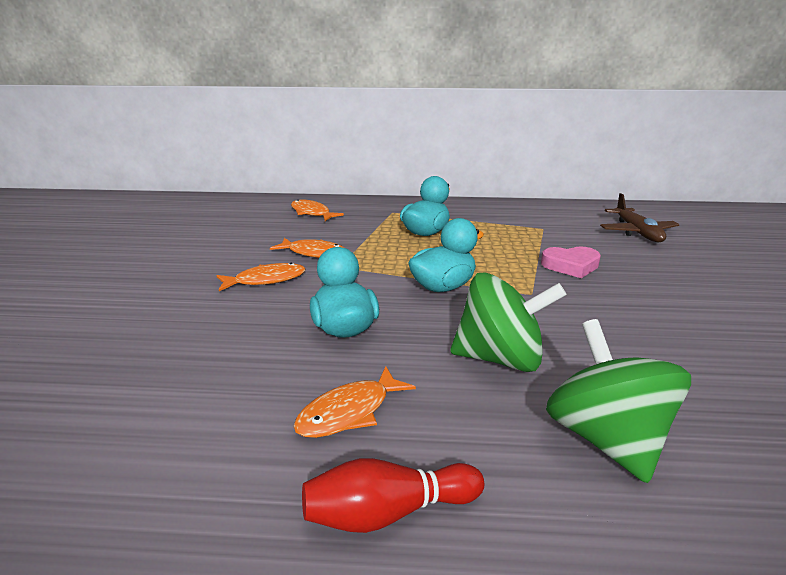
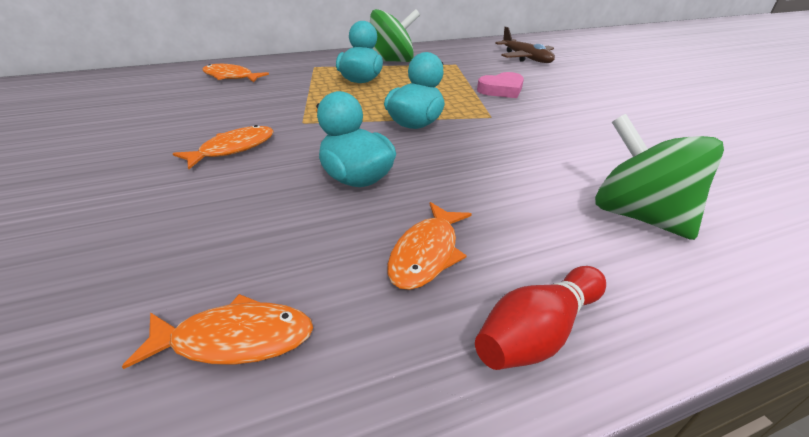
camera: 25 degrees left, 10 degrees up
orange fish [270,238,344,258] -> orange fish moved to [122,294,313,369]
green spinning top [450,272,567,372] -> green spinning top moved to [370,9,420,62]

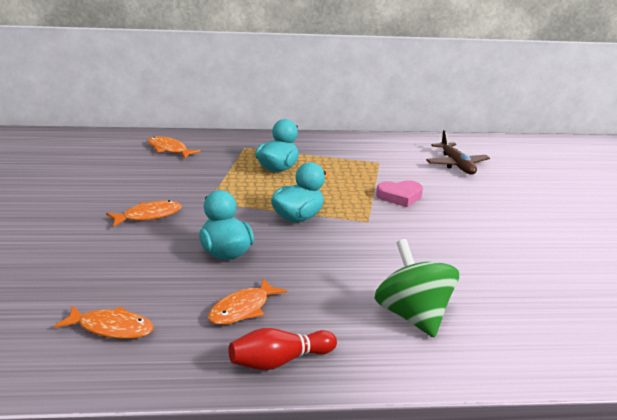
camera: 15 degrees right, 10 degrees down
green spinning top [370,9,420,62] -> none

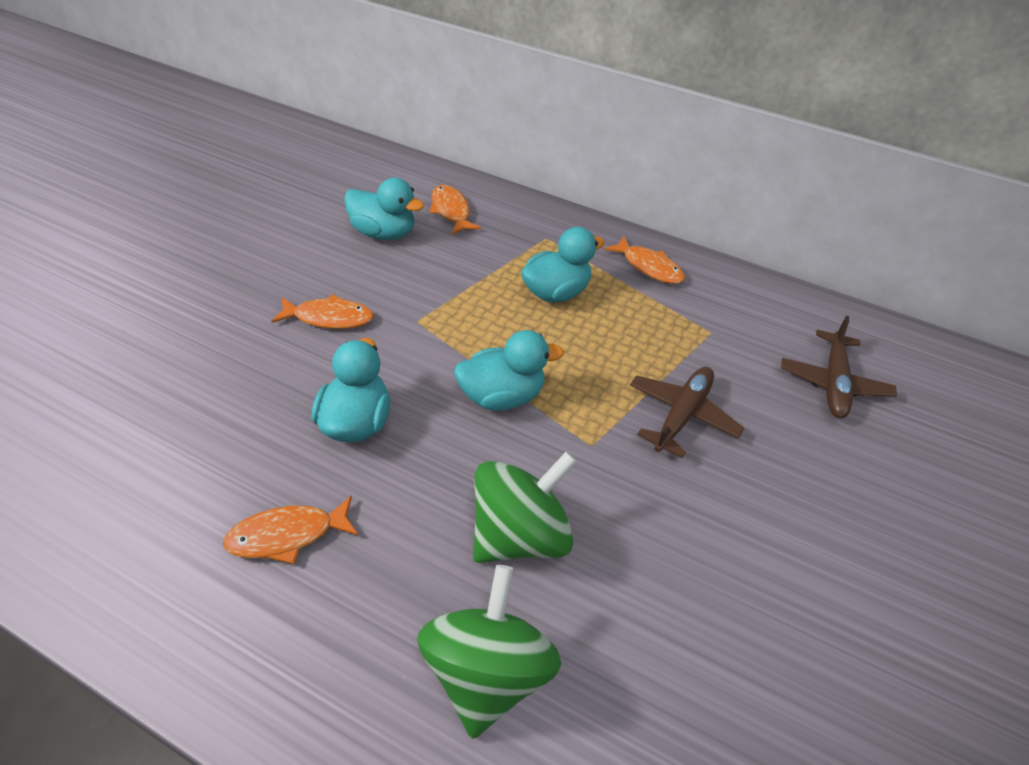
camera: 30 degrees right, 20 degrees up
orange fish [54,305,154,339] -> orange fish moved to [604,236,685,284]
red bowling pin [228,328,337,370] -> none
pink heart [376,180,423,207] -> brown plane [630,367,744,458]
none -> turquoise duck [344,178,424,240]
none -> green spinning top [473,451,577,563]

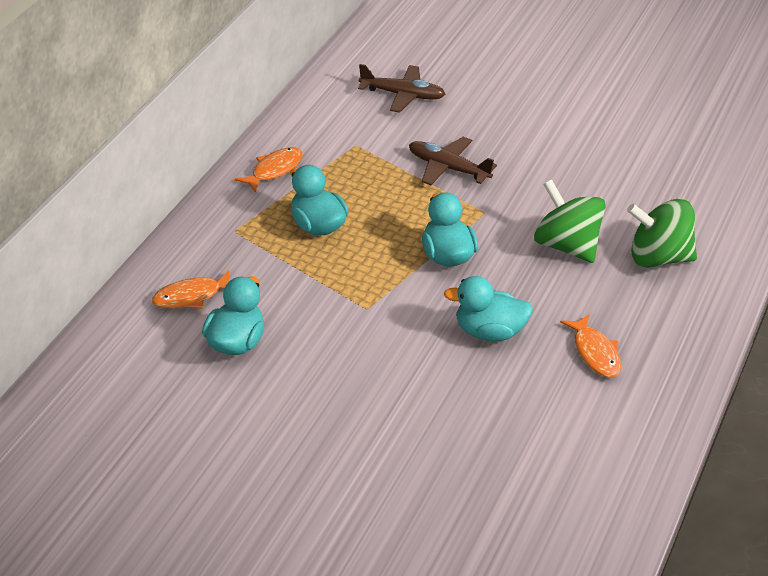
camera: 90 degrees left, 5 degrees down
orange fish [271,294,374,329] -> none

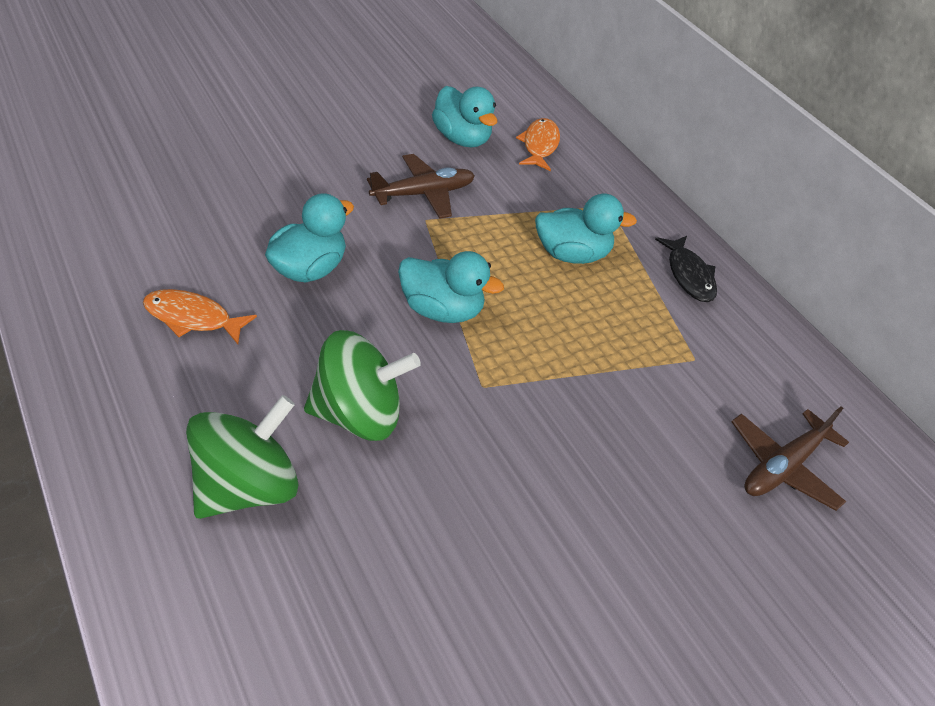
camera: 120 degrees right, 5 degrees up
orange fish [235,147,303,193] -> black fish [655,236,717,302]
brown plane [409,137,497,185] -> brown plane moved to [367,154,475,219]

